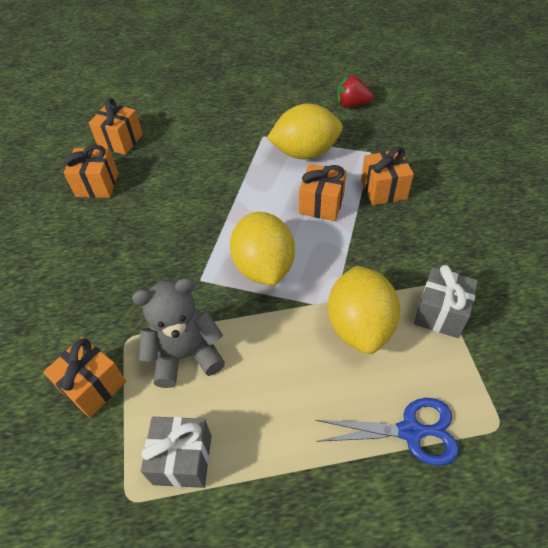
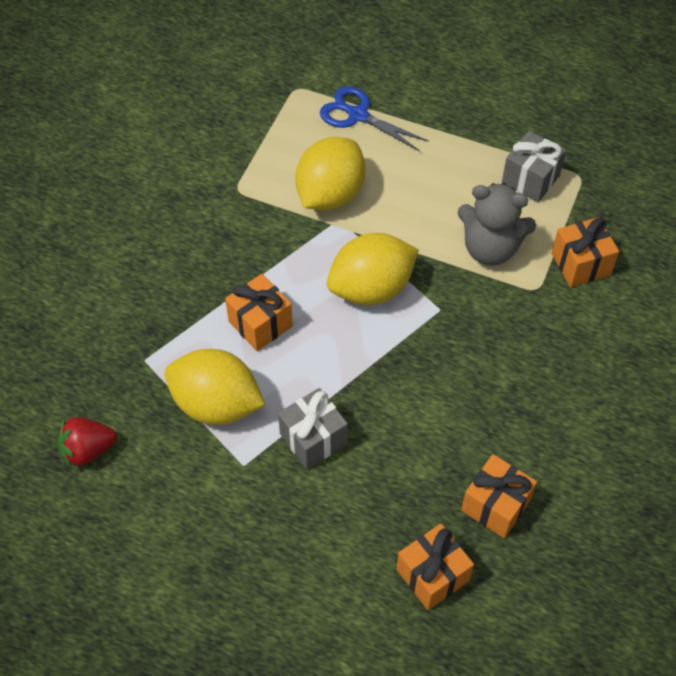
camera: 150 degrees left, 5 degrees up
yellow lemon [230,212,295,286] -> yellow lemon turned 45 degrees clockwise [327,233,419,305]
red strawberry [337,75,374,108] -> red strawberry turned 120 degrees clockwise [58,417,117,468]
orange gift [361,146,414,206] -> none
grey gift [414,265,478,338] -> grey gift moved to [278,388,348,469]

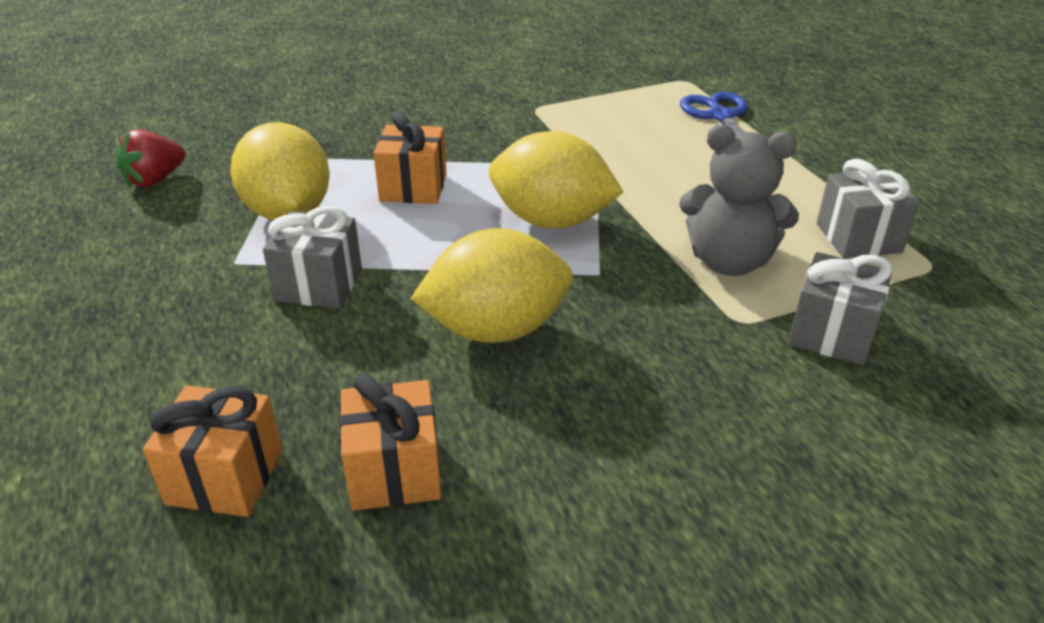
camera: 45 degrees right, 20 degrees down
red strawberry [58,417,117,468] -> red strawberry turned 75 degrees counterclockwise [115,129,186,188]
yellow lemon [295,137,365,210] -> yellow lemon moved to [410,228,573,343]
grey teddy bear [458,183,536,266] -> grey teddy bear turned 45 degrees counterclockwise [679,125,799,276]
orange gift [551,217,619,287] -> grey gift [788,252,893,366]

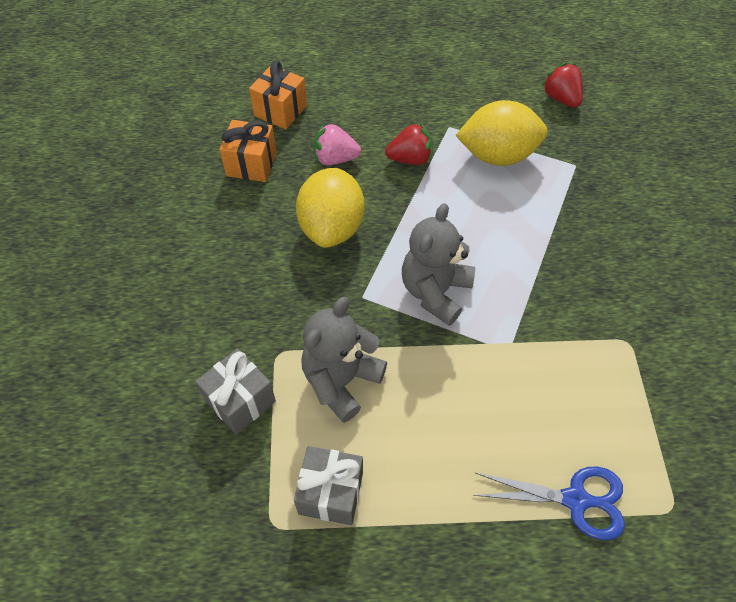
camera: 110 degrees right, 20 degrees up
grey gift [263,206,362,309] -> red strawberry [385,123,433,165]
orange gift [374,112,446,204] -> none
yellow lemon [489,131,623,229] -> grey teddy bear [402,203,475,326]
none -> pink strawberry [314,123,361,165]

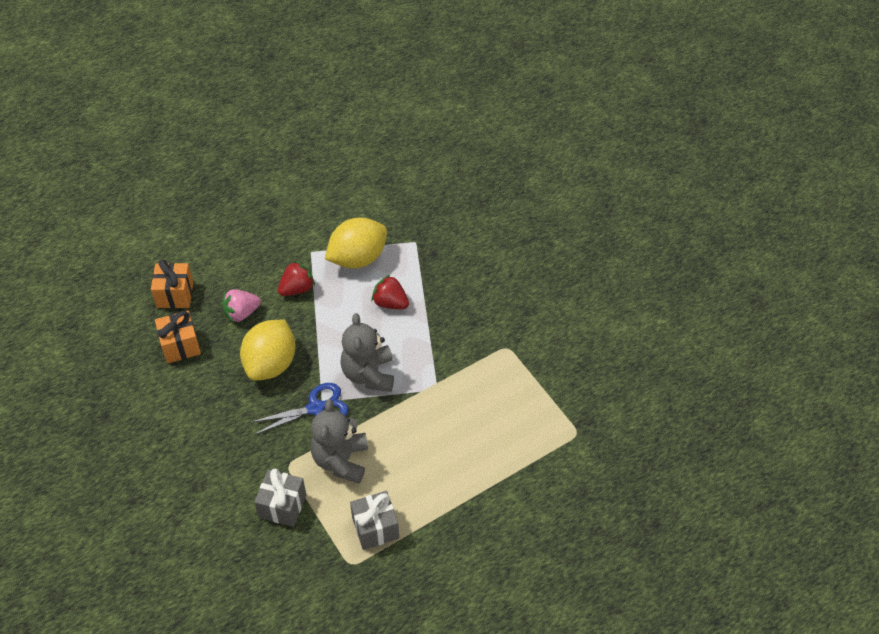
camera: 30 degrees left, 5 degrees down
yellow lemon [296,168,365,248] -> yellow lemon turned 45 degrees clockwise [240,320,295,381]
blue scissors [473,467,625,540] -> blue scissors moved to [251,383,348,435]
red strawberry [541,63,583,108] -> red strawberry moved to [371,274,409,309]

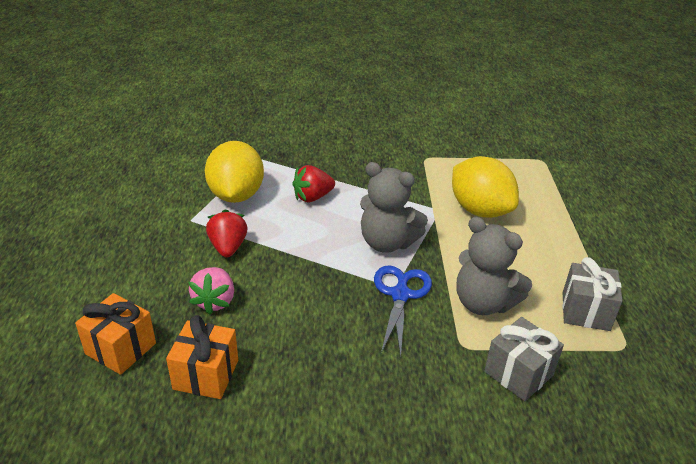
camera: 60 degrees left, 15 degrees down
yellow lemon [240,320,295,381] -> yellow lemon moved to [452,156,519,218]

